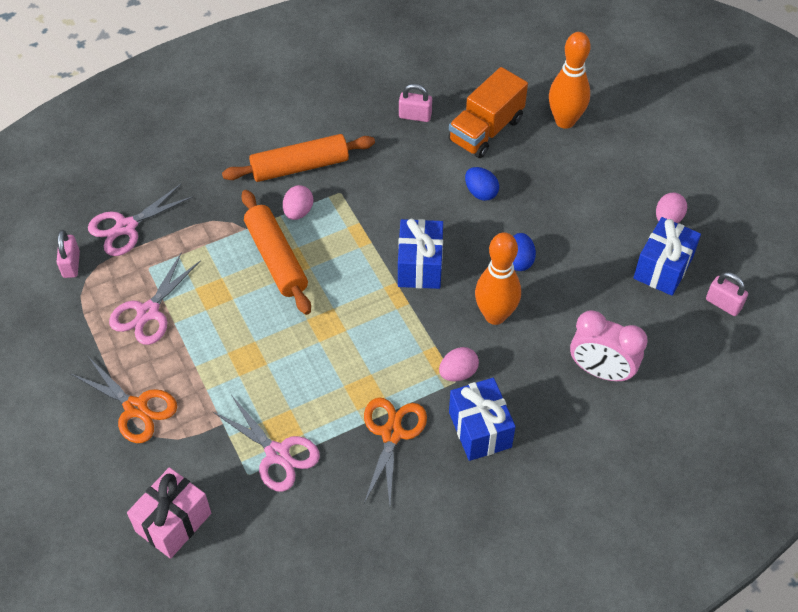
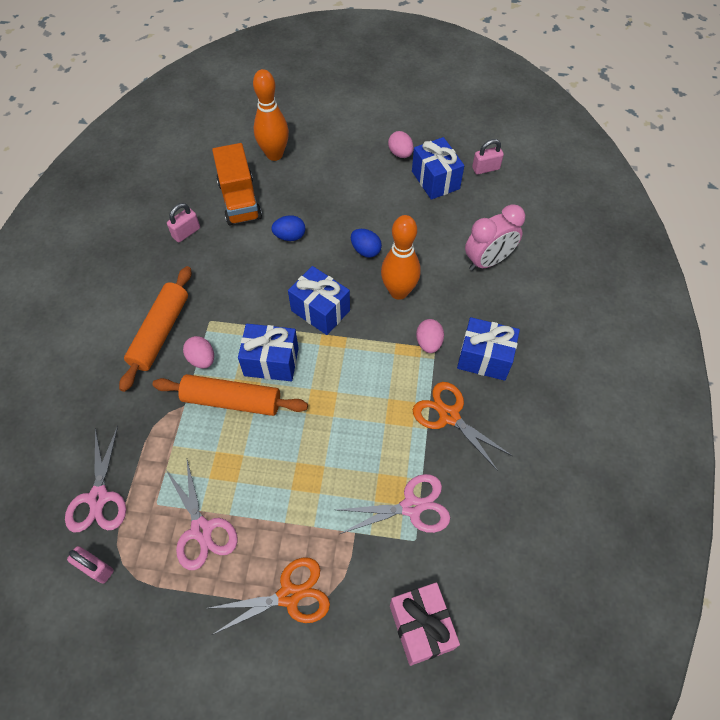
camera: 55 degrees left, 5 degrees up
none -> blue gift [238,324,299,381]

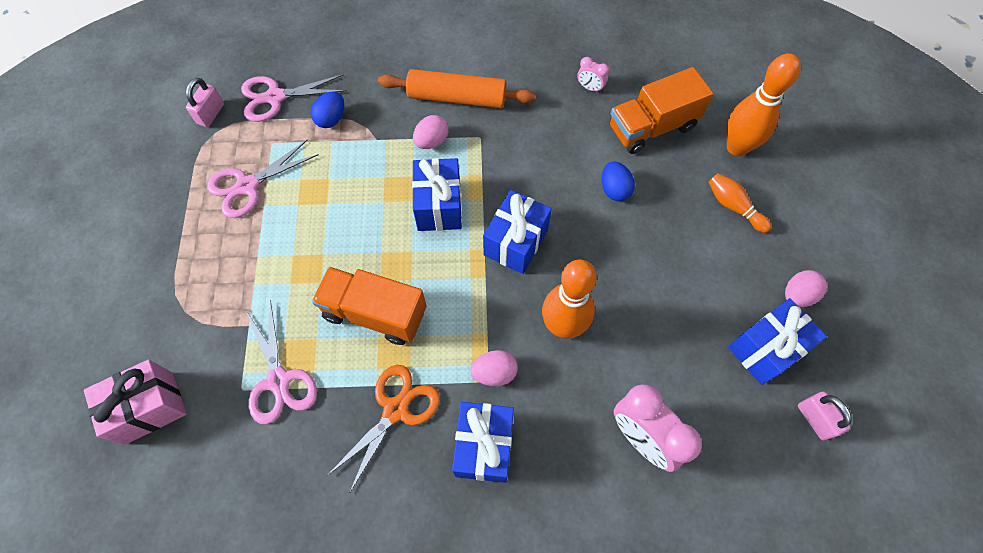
camera: 80 degrees right, 5 degrees up
orange rolling pin [152,374,308,416] -> none
pink padlock [167,203,200,242] -> pink clock [577,57,609,93]
orange scissors [209,558,330,635] -> none
blue egg [351,229,382,258] -> blue egg moved to [310,92,344,128]
none -> orange truck [312,267,427,345]
none -> orange bowling pin [709,173,771,233]

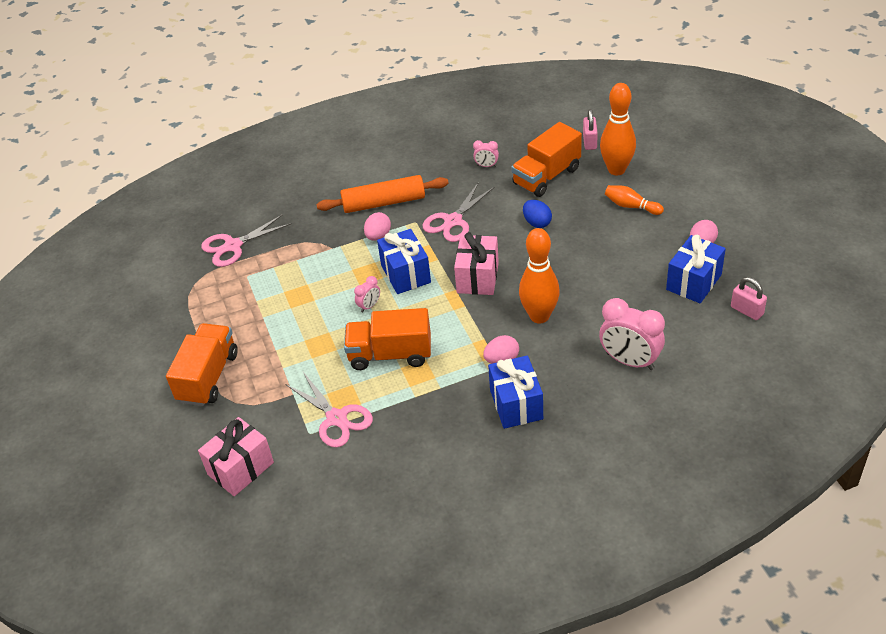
camera: 15 degrees left, 20 degrees down
pink padlock [186,77,224,127] -> pink padlock moved to [583,109,598,150]
pink scissors [207,140,319,218] -> pink scissors moved to [422,182,494,242]
blue egg [310,92,344,128] -> none
orange scissors [327,365,440,494] -> none
blue gift [483,190,552,274] -> pink gift [454,232,499,295]
none -> orange truck [166,323,238,406]
none -> pink clock [354,276,380,312]

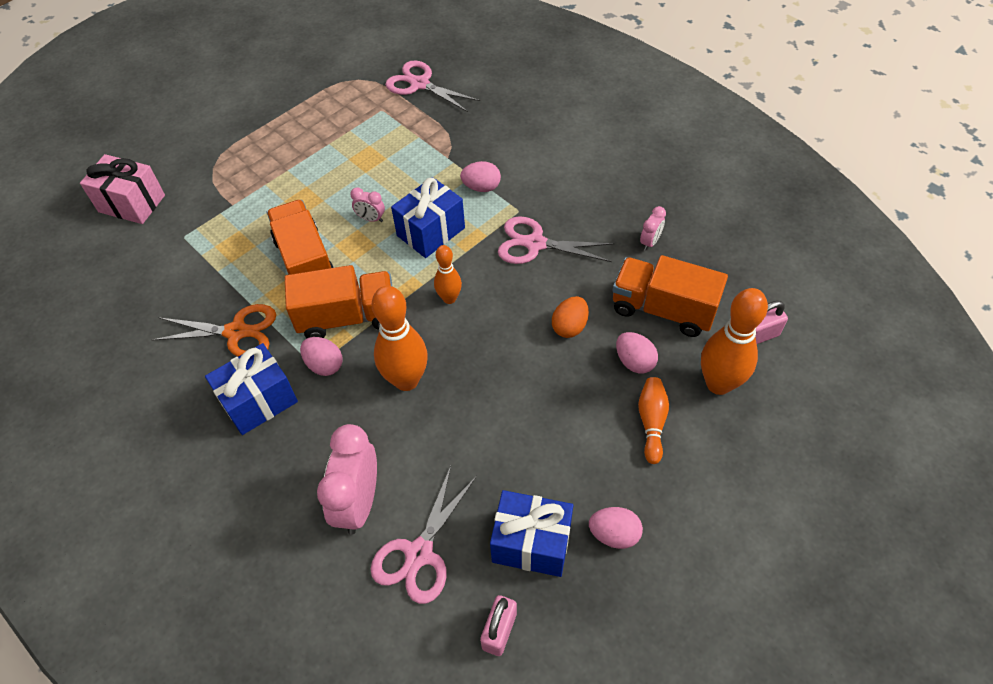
camera: 65 degrees right, 10 degrees up
orange truck [166,323,238,406] -> orange truck moved to [285,265,392,338]
pink scissors [285,372,373,447] -> pink scissors moved to [371,466,477,604]
orange rolling pin [316,175,449,213] -> none
pink gift [454,232,499,295] -> orange bowling pin [434,245,462,304]
pink clock [473,140,499,167] -> pink clock turned 135 degrees counterclockwise [640,206,666,251]
blue egg [523,200,552,228] -> orange egg [552,296,589,338]
none -> orange scissors [152,304,276,357]
none -> pink egg [616,332,658,374]

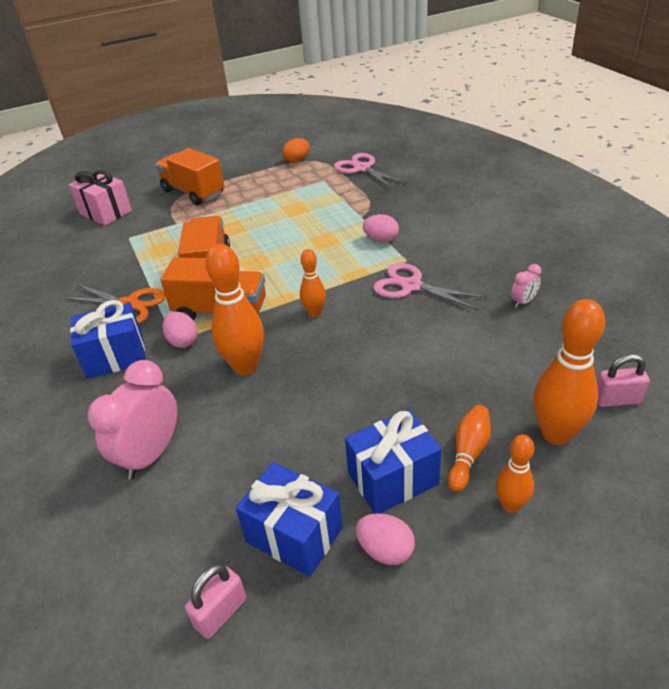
camera: 20 degrees right, 15 degrees down
pink clock [350,187,385,222] -> none
pink scissors [371,466,477,604] -> none
blue gift [391,177,465,258] -> blue gift moved to [345,410,442,514]
orange egg [552,296,589,338] -> orange egg moved to [283,138,310,163]
orange truck [612,255,728,337] -> orange truck moved to [155,148,224,205]
pink egg [616,332,658,374] -> none
none -> orange bowling pin [496,435,534,513]

